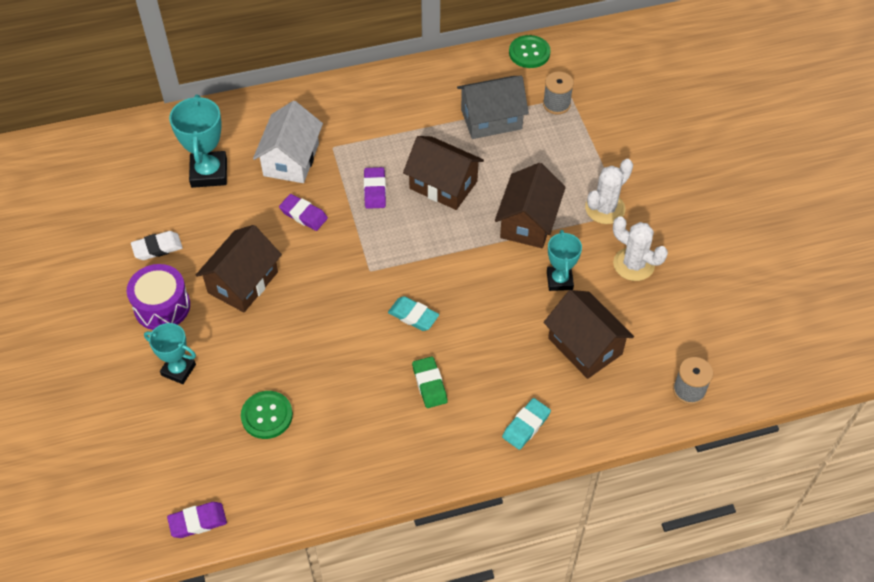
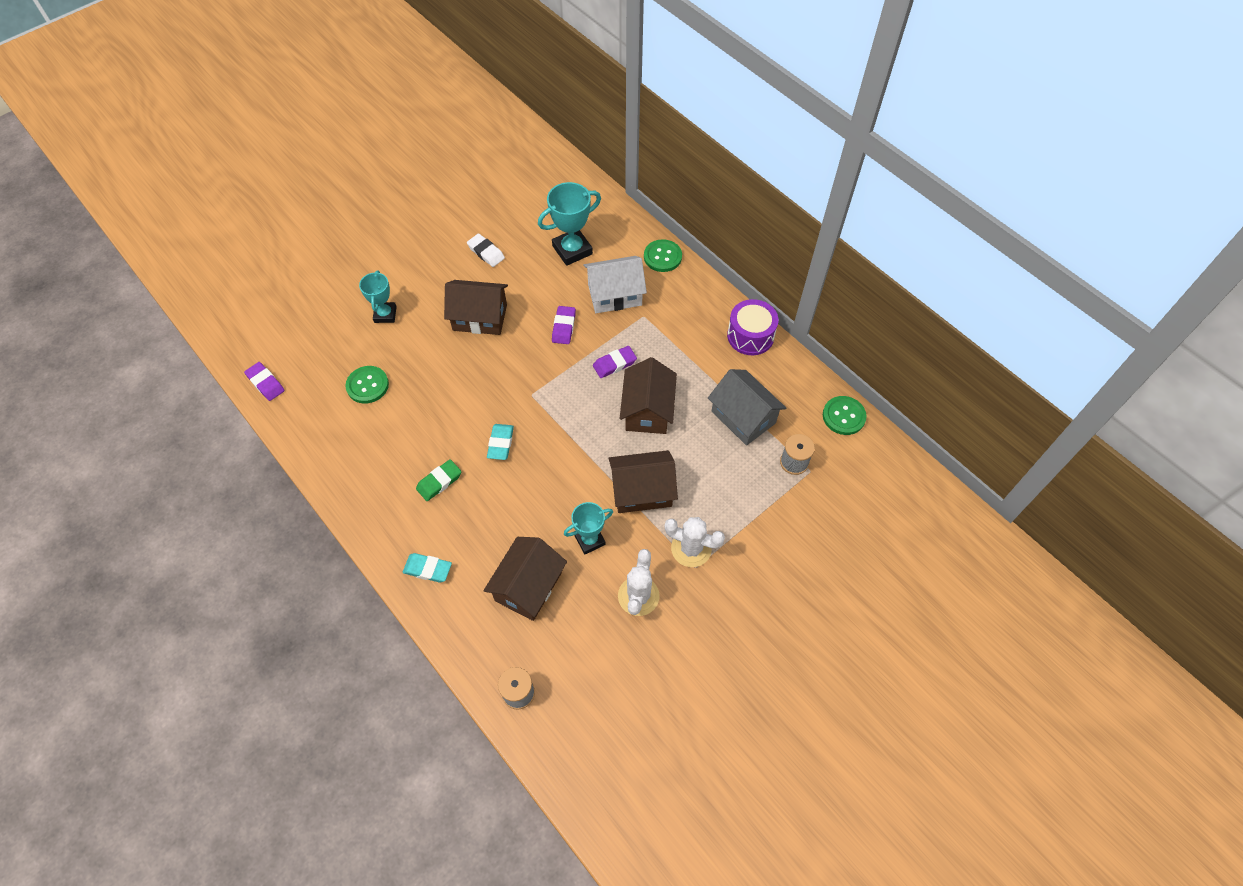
camera: 65 degrees right, 5 degrees up
purple drum [127,264,190,330] -> purple drum moved to [727,299,779,355]
none -> green button [644,239,682,272]

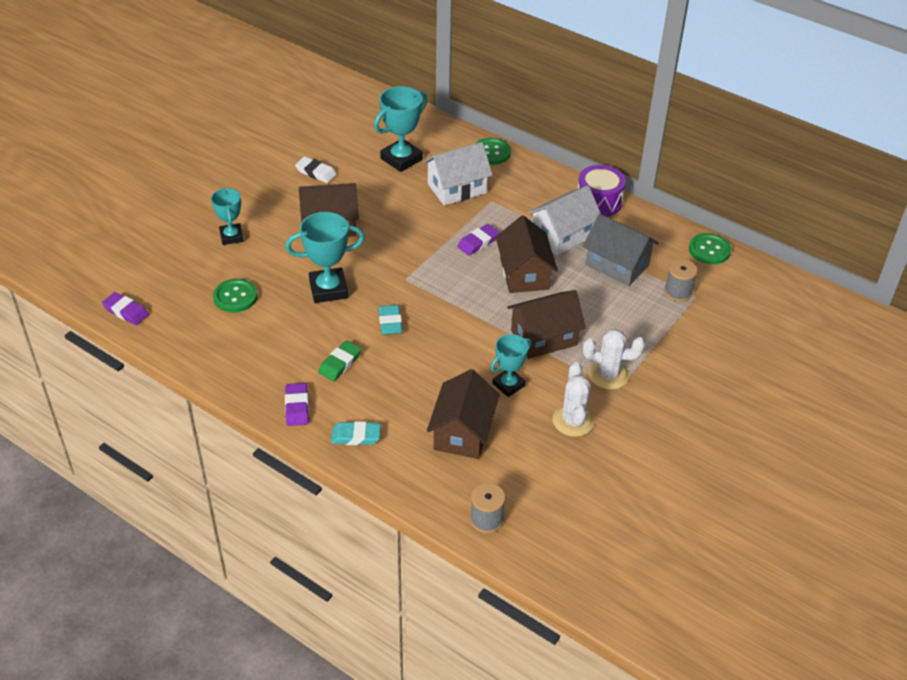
camera: 15 degrees left, 15 degrees down
purple eraser [552,306,576,344] -> purple eraser moved to [285,383,309,426]
none -> turquoise trophy [285,212,365,303]
none -> white house [528,185,601,256]

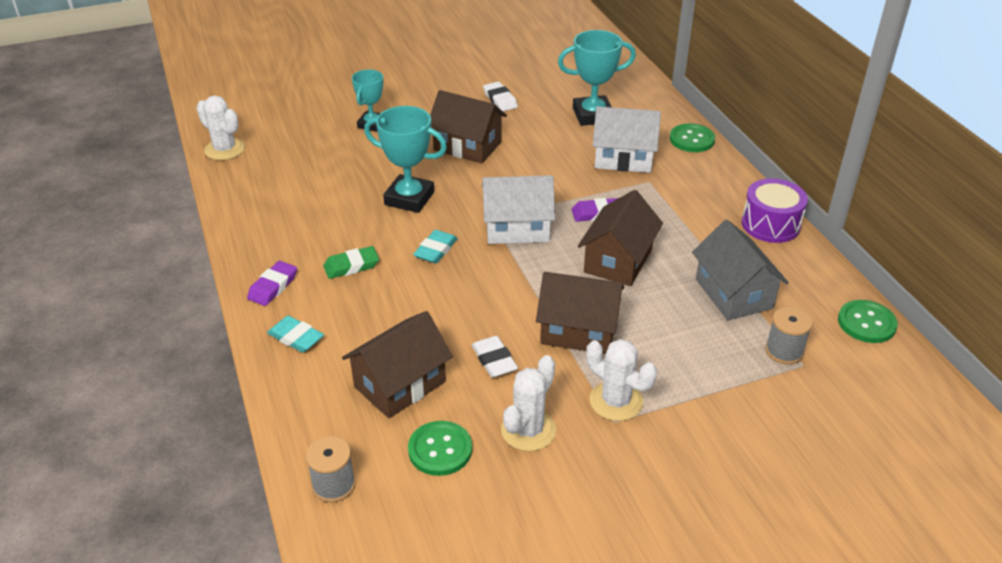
camera: 35 degrees right, 5 degrees down
purple eraser [102,292,149,325] -> white cactus [196,96,245,160]
green button [213,279,258,312] -> green button moved to [408,421,472,476]
turquoise trophy [491,334,531,397] -> white eraser [472,336,518,378]
white house [528,185,601,256] -> white house moved to [482,175,555,244]

